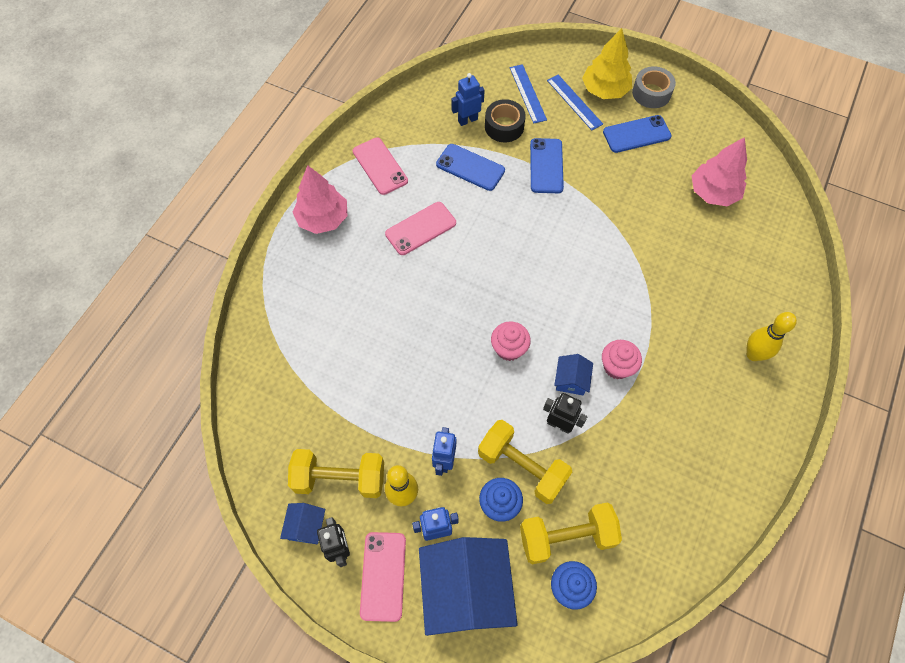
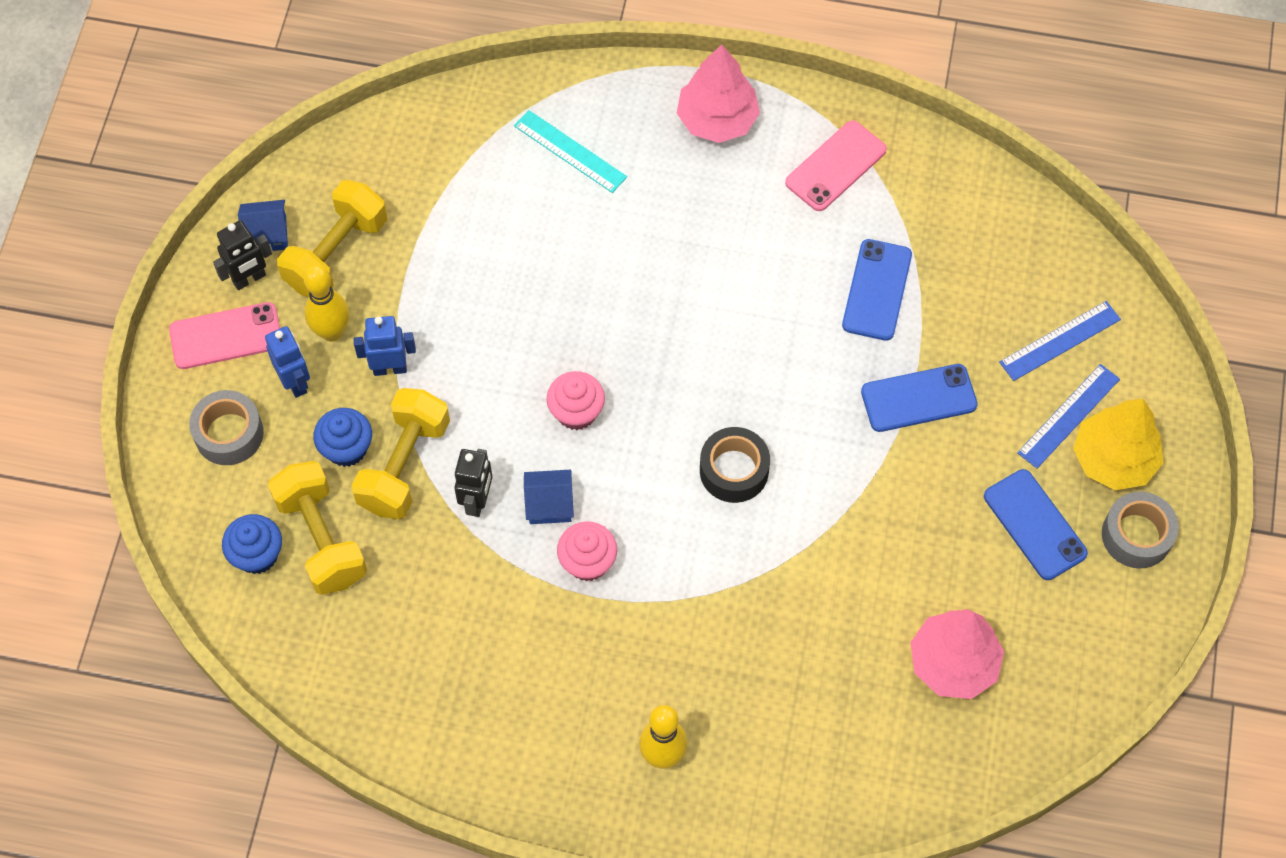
camera: 75 degrees right, 0 degrees up
yellow dumbbell [288,449,384,498] -> yellow dumbbell turned 45 degrees clockwise [277,180,387,297]
pink phone [385,202,456,255] -> none
blue house [419,537,518,636] -> grey tape [189,390,264,465]
blue robot [451,73,485,126] -> none
black tape [485,99,526,143] -> black tape moved to [700,427,770,503]
none -> turquoise ruler [514,110,627,193]

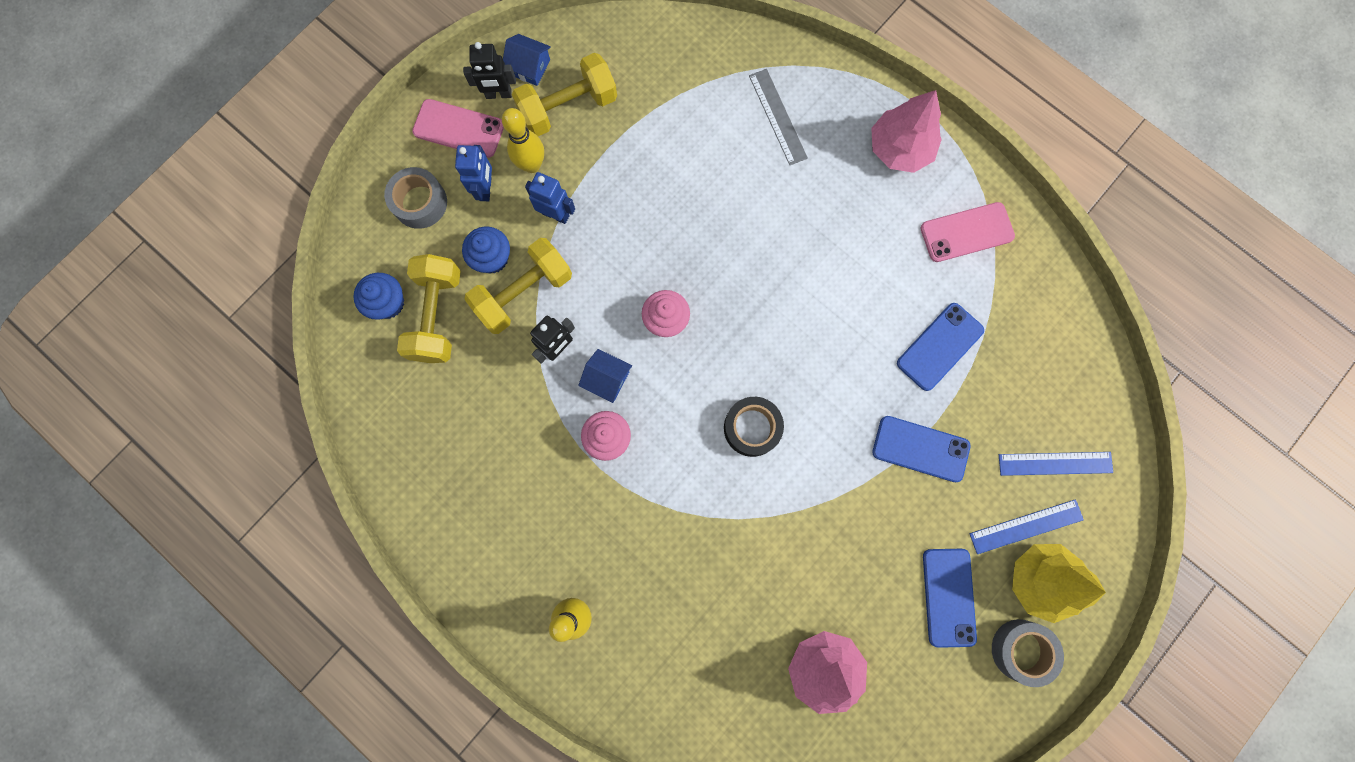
camera: 30 degrees right, 15 degrees up
turquoise ruler [514,110,627,193] -> grey ruler [749,69,808,165]

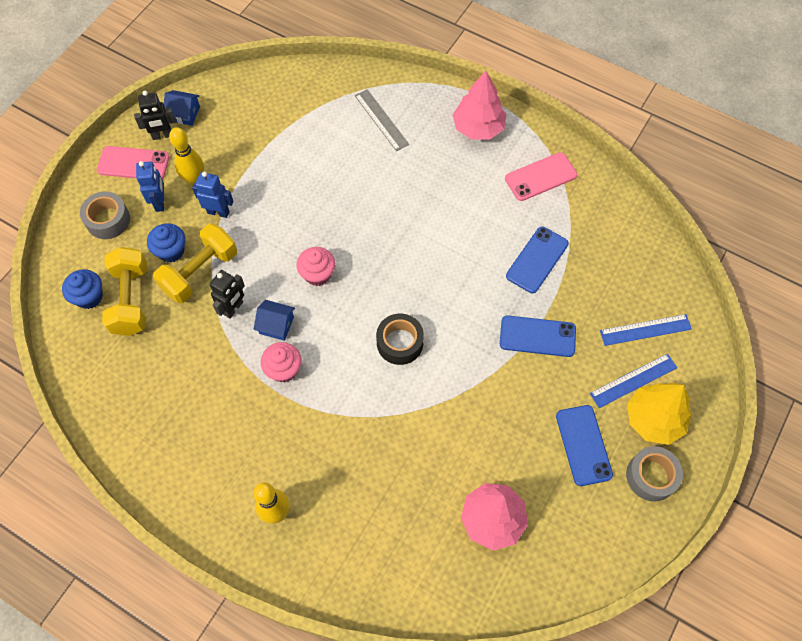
camera: 10 degrees left, 15 degrees down
yellow dumbbell [512,53,617,136] -> none

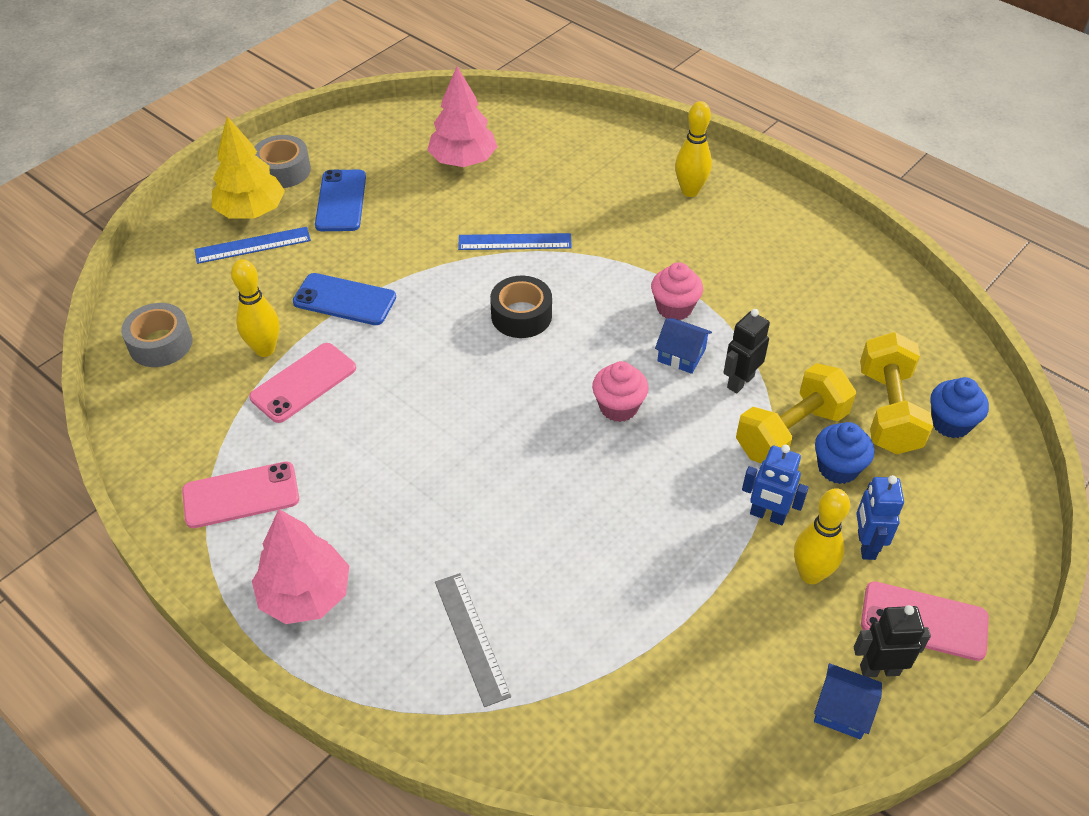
camera: 170 degrees left, 15 degrees down
grey tape [80,192,130,239] -> grey tape moved to [121,303,192,367]
blue phone [506,227,569,293] -> pink phone [249,343,356,423]
blue ruler [600,314,692,346] -> blue ruler moved to [458,233,572,250]
none -> yellow bowling pin [231,259,279,357]

